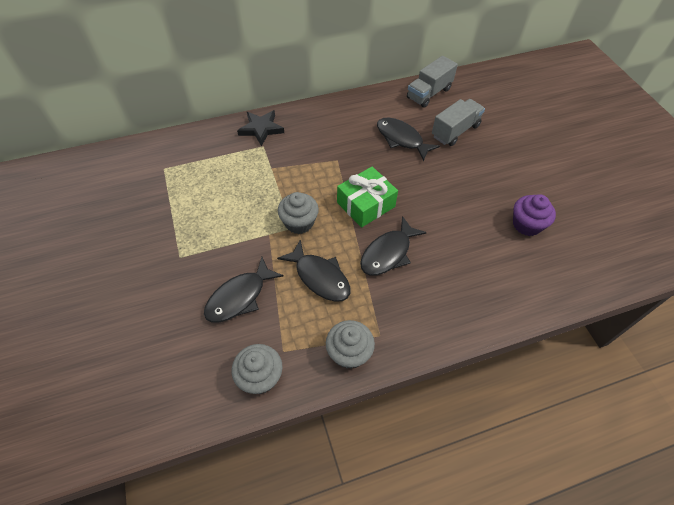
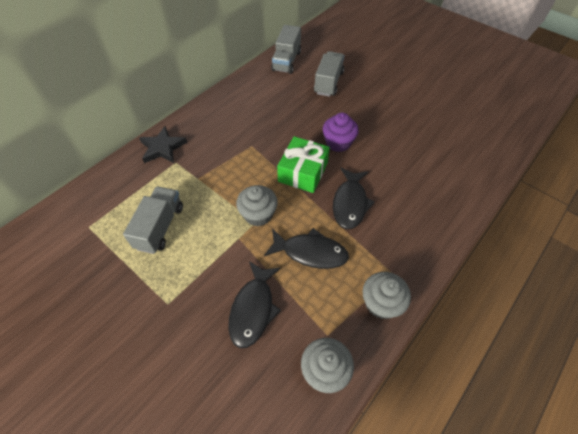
camera: 30 degrees left, 0 degrees up
black fish [377,118,440,161] -> none
purple cupcake [513,194,556,236] -> purple cupcake moved to [323,113,359,152]
none -> grey truck [123,187,183,254]

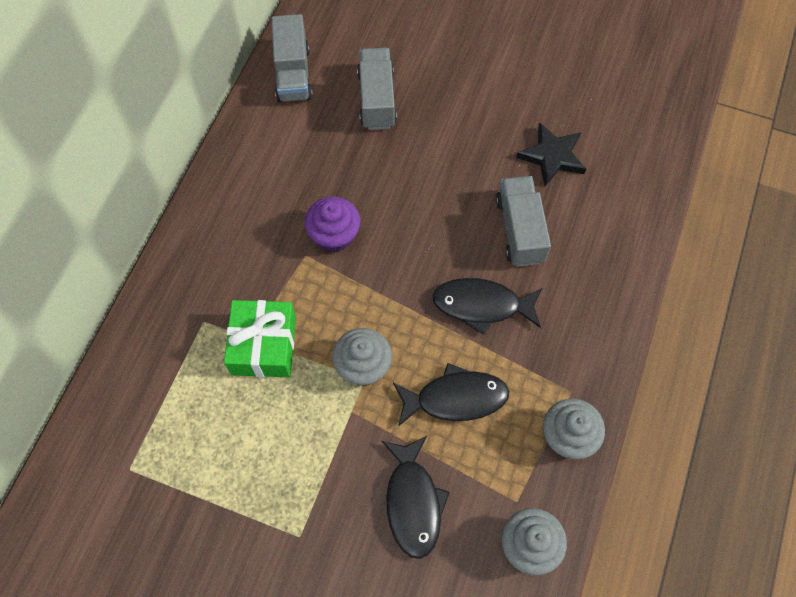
camera: 20 degrees left, 10 degrees up
grey truck [123,187,183,254] -> grey truck moved to [496,176,551,267]
black star [139,126,187,163] -> black star moved to [516,122,586,186]
green gift [277,136,330,193] -> green gift moved to [224,300,296,377]
purple cupcake [323,113,359,152] -> purple cupcake moved to [305,197,361,252]
black fish [333,167,375,229] -> black fish turned 105 degrees clockwise [432,278,542,335]

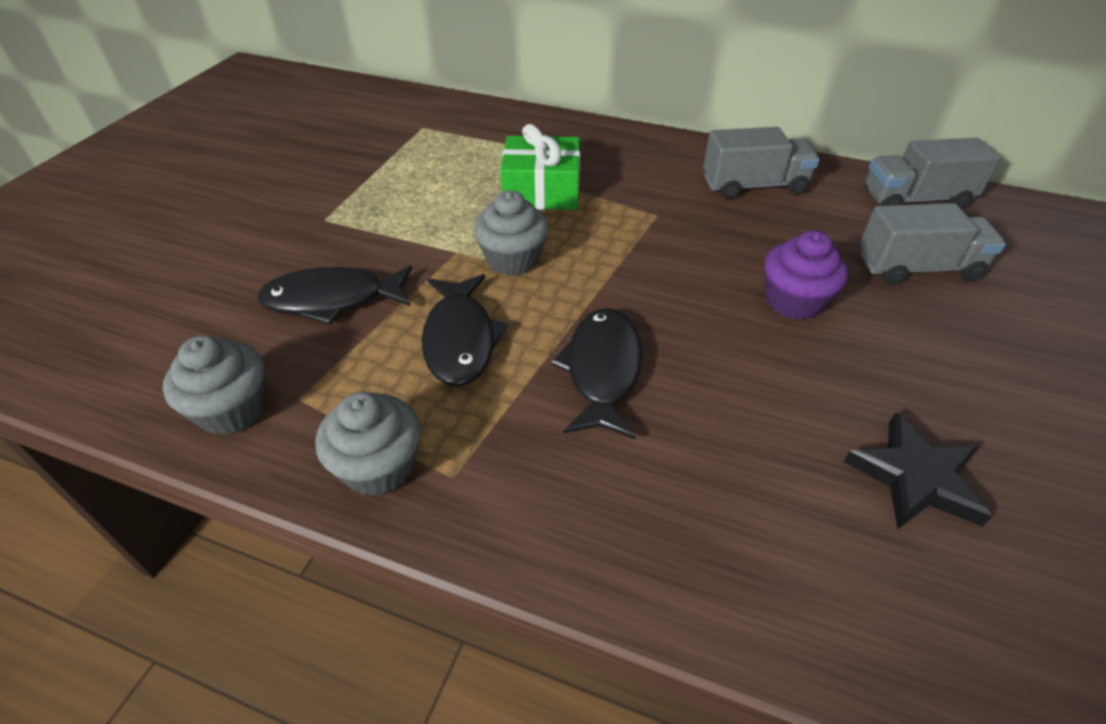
camera: 90 degrees right, 20 degrees down
purple cupcake [305,197,361,252] -> purple cupcake moved to [764,230,848,320]
grey truck [496,176,551,267] -> grey truck moved to [703,127,819,199]

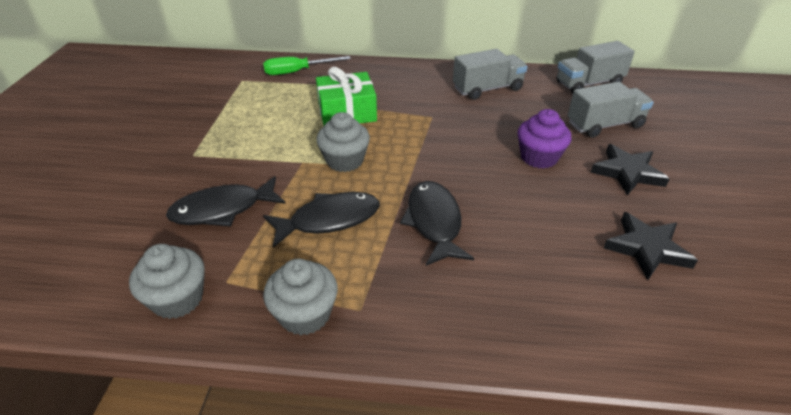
camera: 15 degrees left, 5 degrees down
black fish [422,274,509,387] -> black fish turned 90 degrees counterclockwise [263,192,380,248]
none -> green screwdriver [263,56,351,75]
none -> black star [590,144,670,196]

